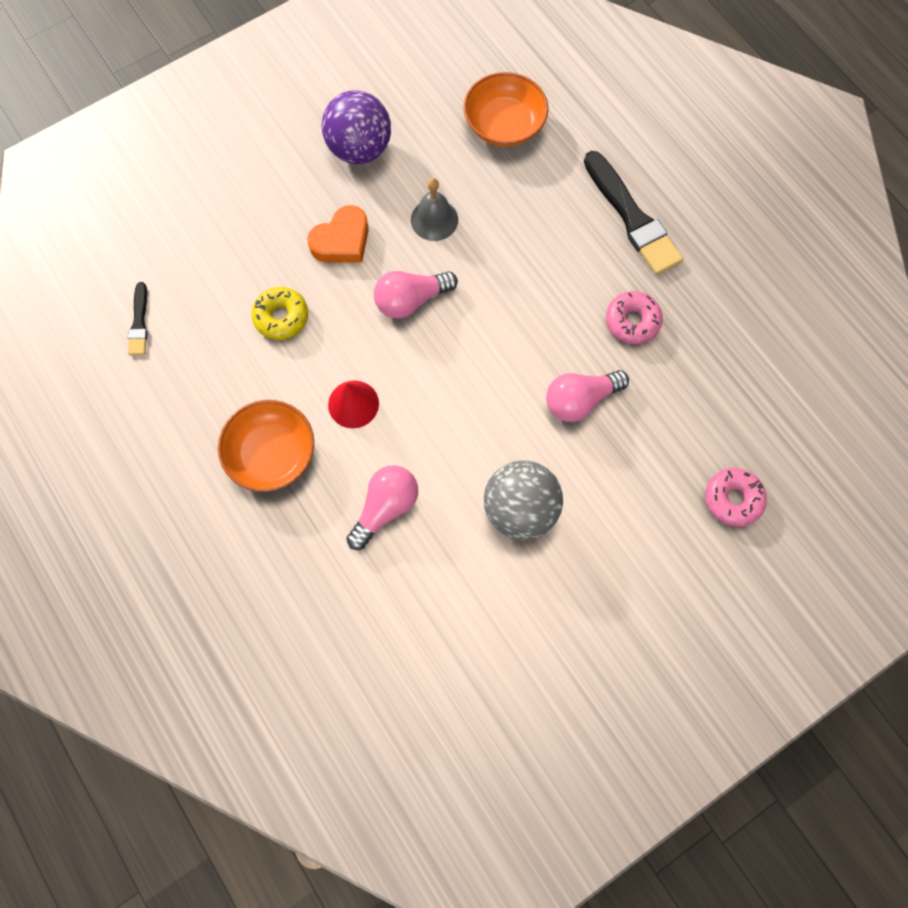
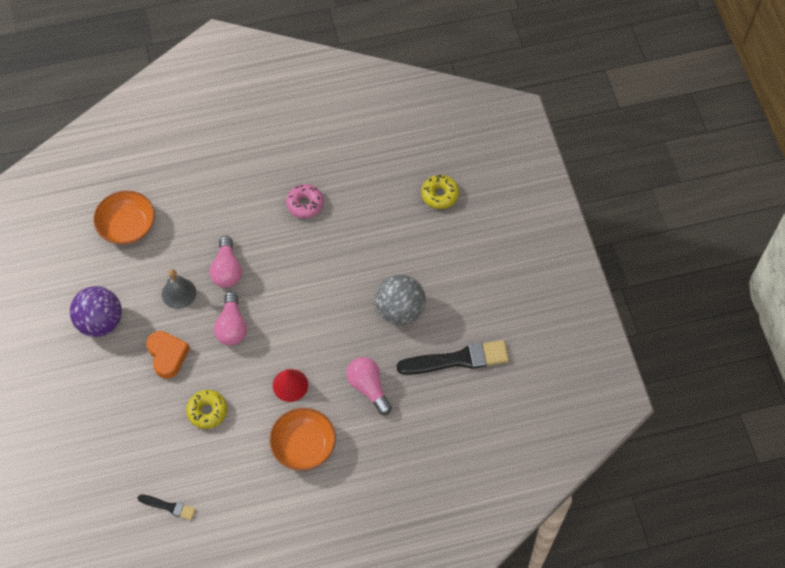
camera: 70 degrees left, 10 degrees down
pink light bulb [546,370,629,422] -> pink light bulb moved to [210,236,242,288]
black brush [584,151,683,275] -> black brush moved to [397,340,509,375]
pink donut [705,468,767,527] -> yellow donut [421,174,459,209]

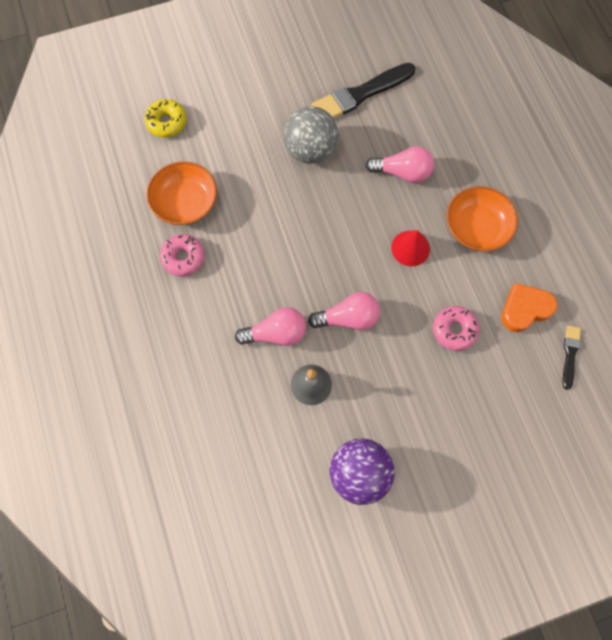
camera: 95 degrees left, 10 degrees up
orange bowl [93,191,155,245] -> orange bowl moved to [147,161,217,225]
orange heart [146,331,190,379] -> orange heart moved to [501,283,557,332]
yellow donut [186,390,227,429] -> pink donut [433,306,479,351]
pink light bulb [346,357,392,415] -> pink light bulb turned 135 degrees counterclockwise [366,146,434,183]
black brush [397,340,509,375] -> black brush turned 105 degrees counterclockwise [311,63,416,118]

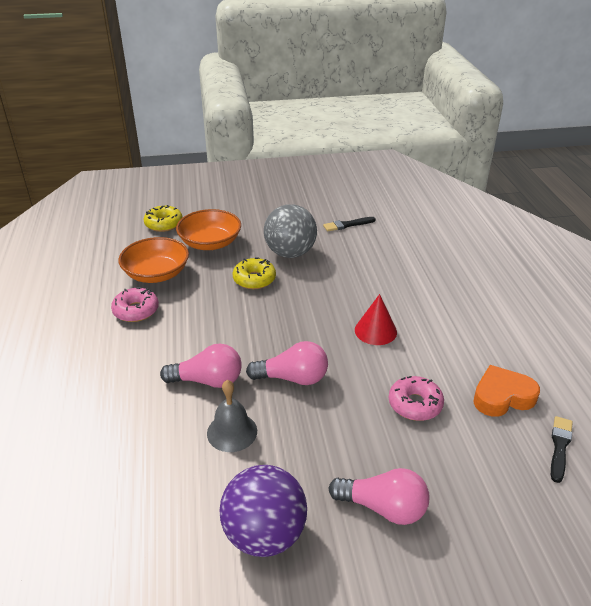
camera: 10 degrees right, 35 degrees down
black brush [311,63,416,118] -> black brush [323,217,376,232], size x0.51
pink light bulb [366,146,434,183] -> pink light bulb moved to [328,468,429,525]
orange bowl [447,186,518,251] -> orange bowl moved to [176,209,241,250]
none -> yellow donut [233,257,276,289]

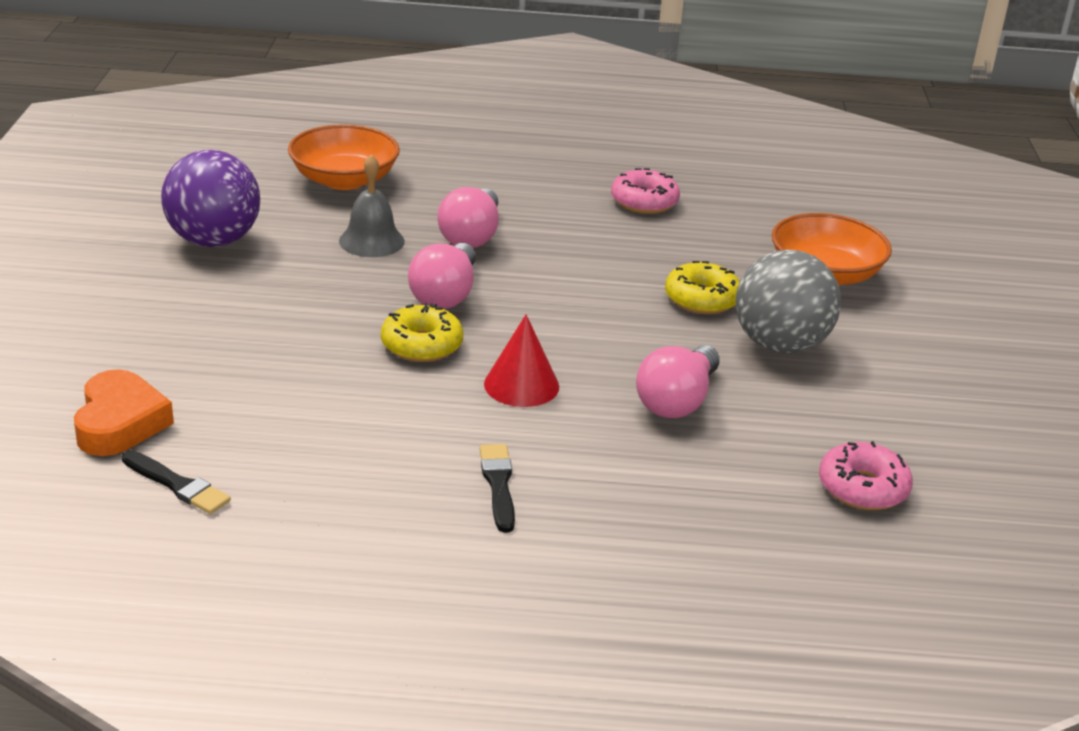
camera: 100 degrees right, 5 degrees down
orange bowl [118,237,189,283] -> orange bowl moved to [288,124,400,190]
yellow donut [144,205,183,232] -> yellow donut moved to [381,303,463,362]
black brush [323,217,376,232] -> black brush moved to [480,444,515,533]
pink light bulb [328,468,429,525] -> pink light bulb moved to [636,345,720,418]
pink donut [389,376,444,421] -> pink donut moved to [819,441,913,510]
orange heart [473,365,540,417] -> orange heart moved to [74,369,174,456]

